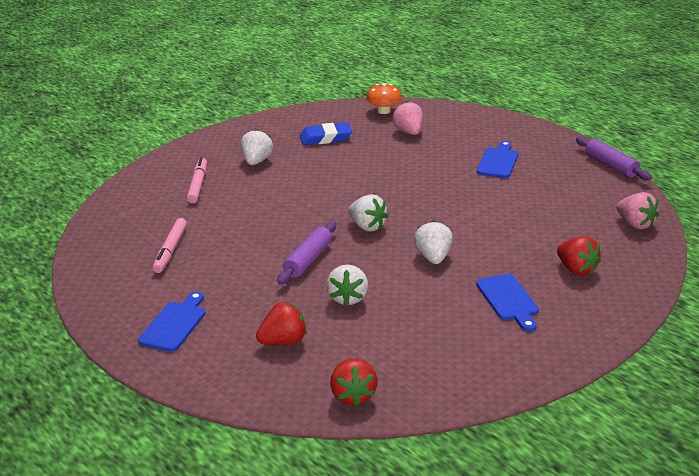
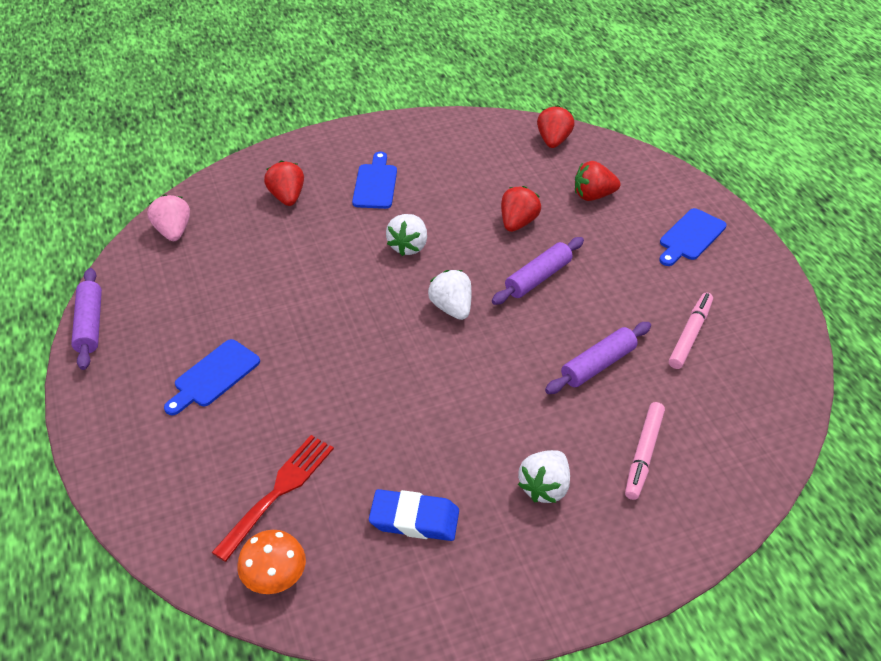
camera: 160 degrees left, 15 degrees up
white strawberry [327,265,368,306] -> red strawberry [501,186,541,232]
pink strawberry [393,102,423,135] -> red fork [212,435,334,562]
none -> purple rolling pin [545,322,651,394]

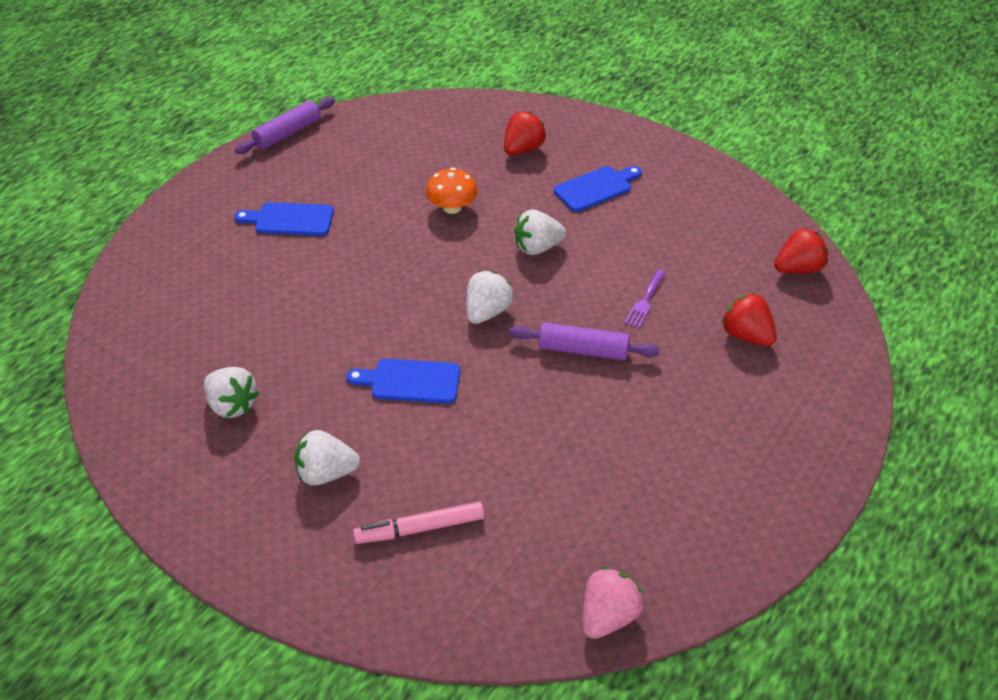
camera: 55 degrees right, 0 degrees up
pink strawberry [147,194,190,241] -> pink strawberry moved to [582,567,644,639]
red fork [212,435,334,562] -> none
orange mushroom [237,530,306,594] -> orange mushroom moved to [426,168,478,214]
blue eraser [369,489,459,541] -> white strawberry [204,367,259,418]
red strawberry [501,186,541,232] -> purple fork [625,270,666,328]
purple rolling pin [545,322,651,394] -> none
blue cutting board [659,208,727,266] -> blue cutting board moved to [346,359,460,404]
pink marker [669,292,713,369] -> none

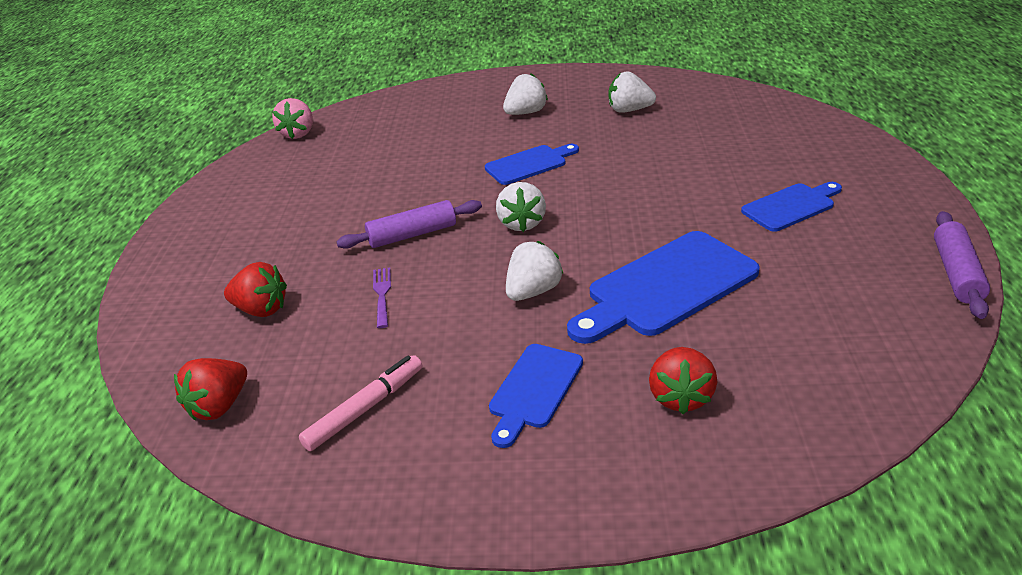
camera: 150 degrees right, 10 degrees down
pink marker [353,502,484,544] -> pink marker moved to [299,355,422,451]
orange mushroom [426,168,478,214] -> blue cutting board [567,231,760,344]

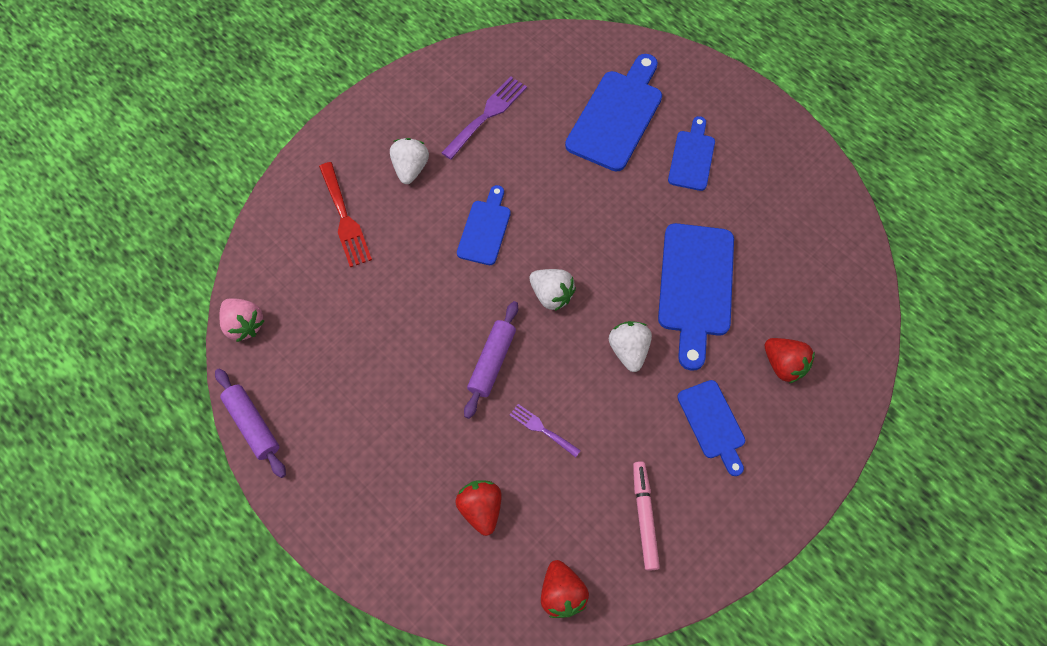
camera: 50 degrees left, 30 degrees up
red strawberry [224,262,287,317] -> red strawberry turned 75 degrees counterclockwise [455,480,502,536]
white strawberry [609,71,656,113] -> purple fork [441,76,527,160]
purple rolling pin [934,211,990,319] -> purple rolling pin moved to [215,369,286,478]
none -> red fork [319,162,372,267]
none -> blue cutting board [565,54,662,172]

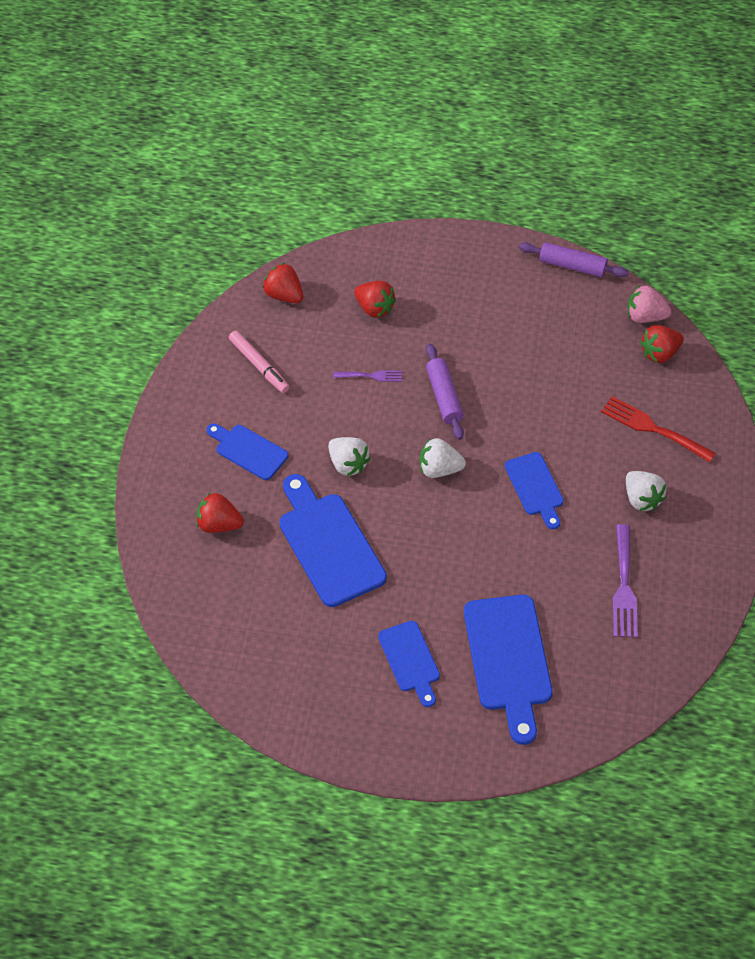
camera: 145 degrees right, 10 degrees down
none -> red strawberry [640,325,684,363]

